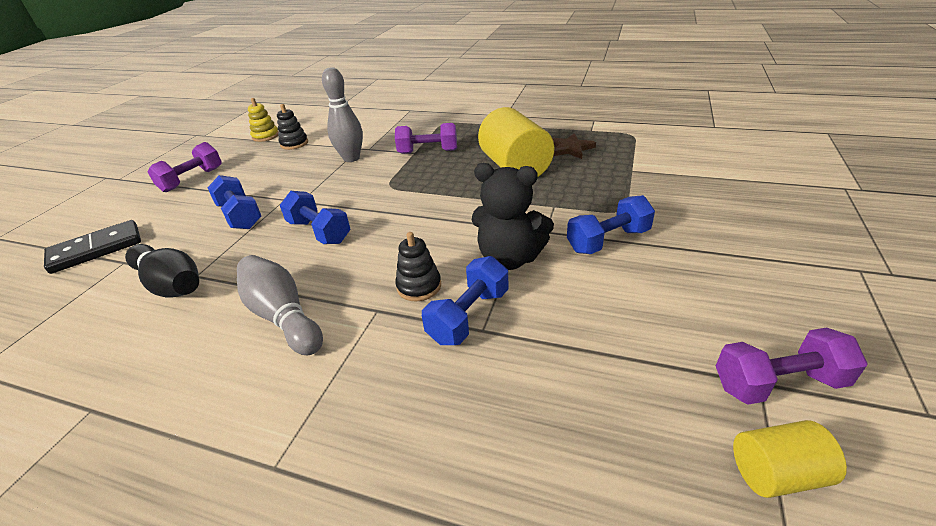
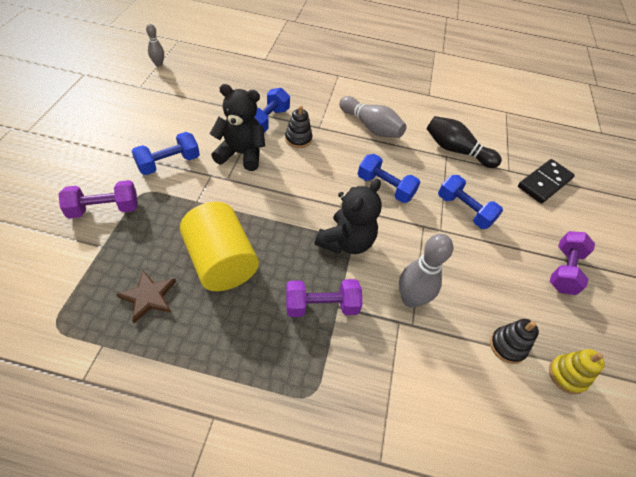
camera: 165 degrees right, 15 degrees up
purple dumbbell [716,328,868,405] -> purple dumbbell moved to [58,180,138,219]
yellow cylinder [733,420,847,498] -> grey bowling pin [146,24,164,66]
none -> black teddy bear [315,179,382,254]

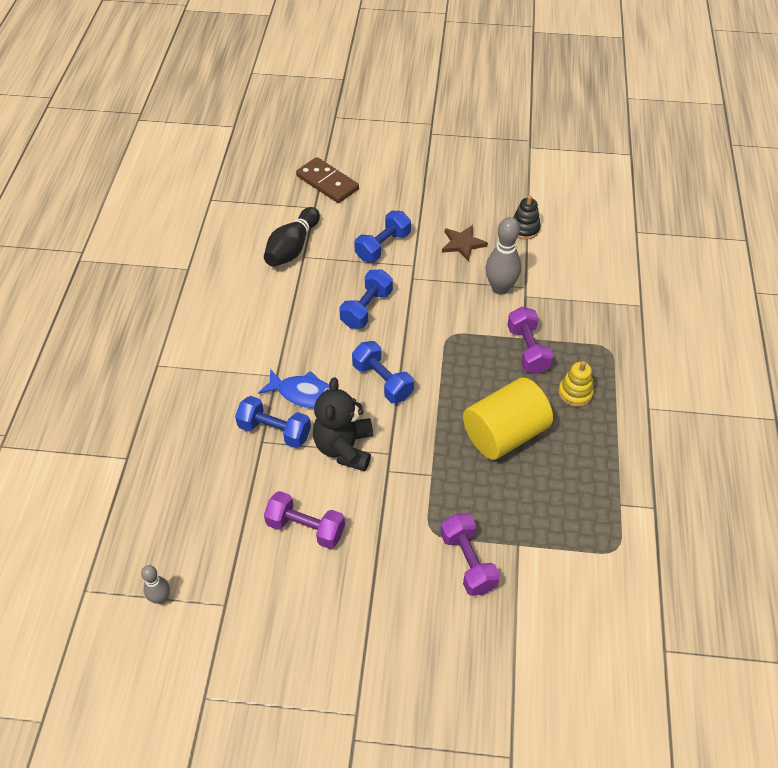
camera: 90 degrees left, 0 degrees up
brown star [116,270,176,323] -> brown star moved to [442,225,488,262]
blue dumbbell [132,132,200,175] -> blue dumbbell moved to [352,341,414,403]
black stacking toy [285,106,312,148] -> blue fish [258,369,330,409]
black teddy bear [315,179,382,254] -> none
grey bowling pin [339,96,406,138] -> none
black domino [518,159,575,204] -> brown domino [296,157,359,203]
yellow stacking toy [549,349,605,395] -> yellow stacking toy moved to [558,361,594,407]
purple dumbbell [550,231,595,295] -> purple dumbbell moved to [264,491,345,549]

